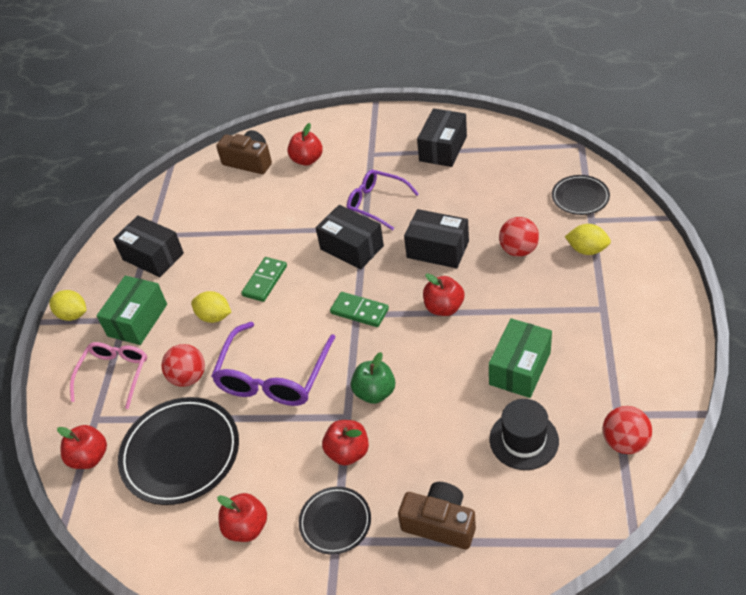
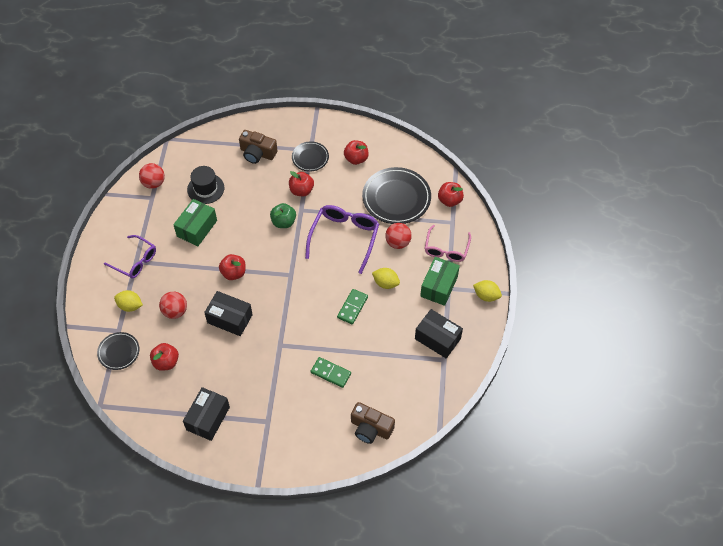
camera: 175 degrees right, 10 degrees up
red apple [287,123,323,166] -> red apple moved to [150,343,179,371]
black box [316,205,384,269] -> none
green domino [330,292,389,327] -> green domino moved to [311,357,351,388]
purple glasses [347,170,419,230] -> purple glasses moved to [104,235,156,279]

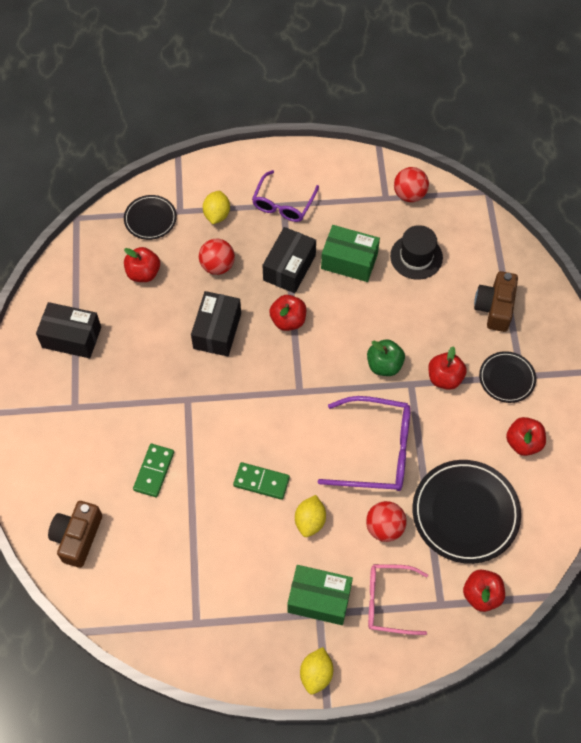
camera: 80 degrees right, 5 degrees up
black box [415,309,463,358] -> black box moved to [263,227,316,293]

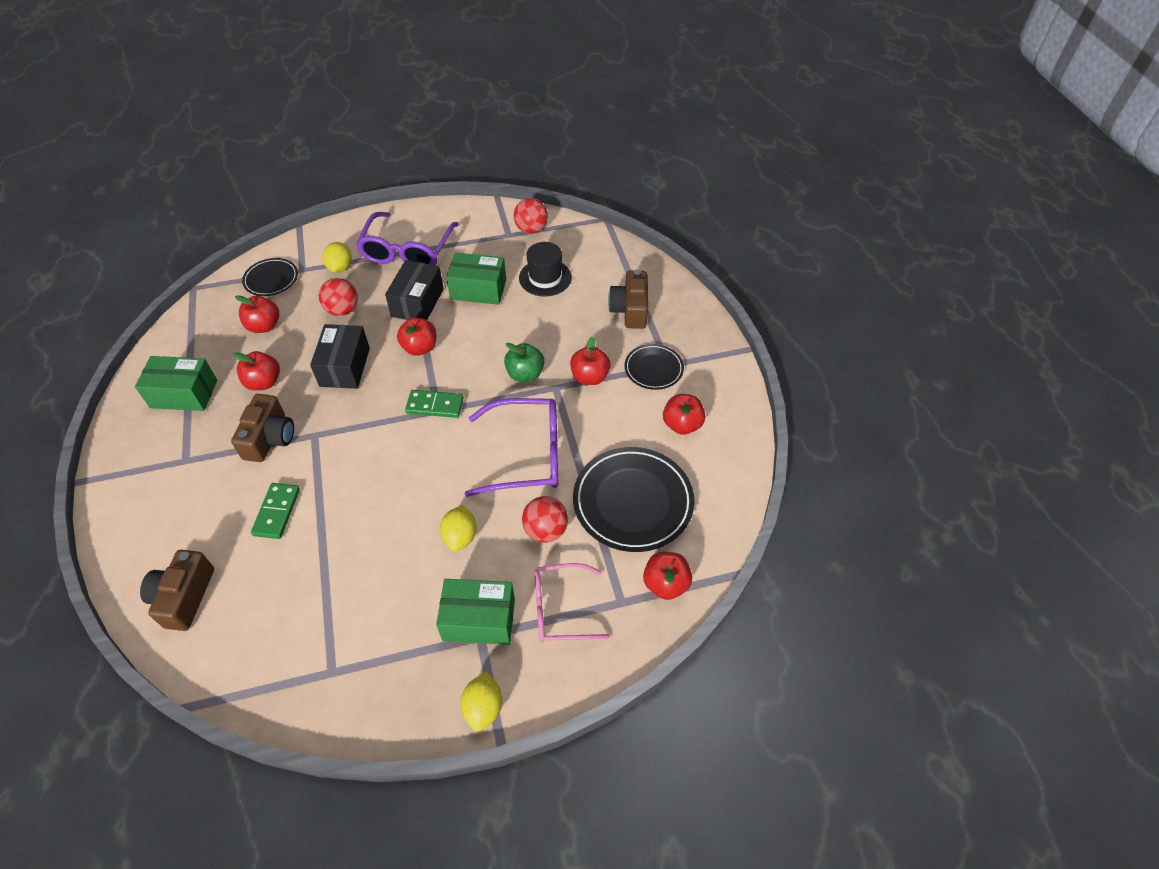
camera: 10 degrees left, 10 degrees down
black box [36,302,101,358] -> green box [135,356,217,411]
green domino [233,462,290,500] -> green domino moved to [405,390,464,418]
purple glasses [252,170,319,222] -> purple glasses [356,212,459,265], size x1.50
none -> brown camera [231,394,294,462]
none -> red apple [233,351,280,391]

